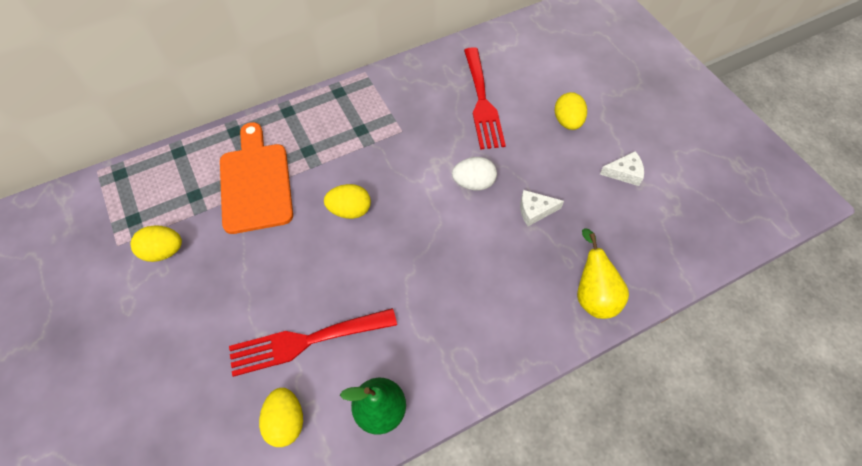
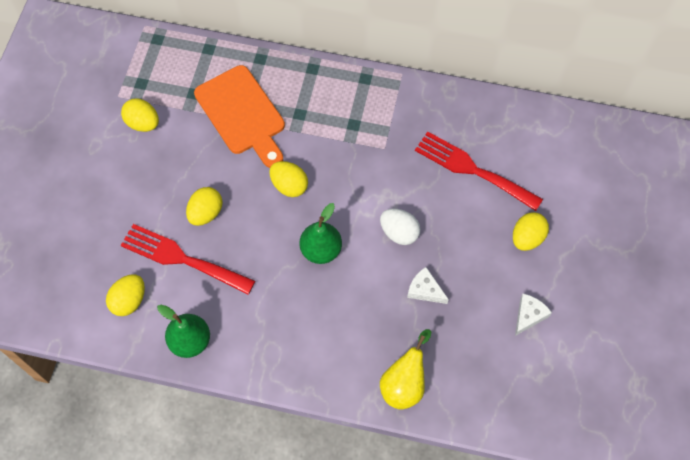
camera: 40 degrees right, 5 degrees up
orange cutting board [220,122,293,234] -> orange cutting board turned 120 degrees clockwise [194,65,285,168]
red fork [464,47,506,150] -> red fork turned 90 degrees clockwise [415,132,543,211]
white cheese [600,151,644,186] -> white cheese turned 90 degrees counterclockwise [515,294,552,336]
none -> yellow egg [186,187,222,226]
none -> green pear [300,203,342,264]

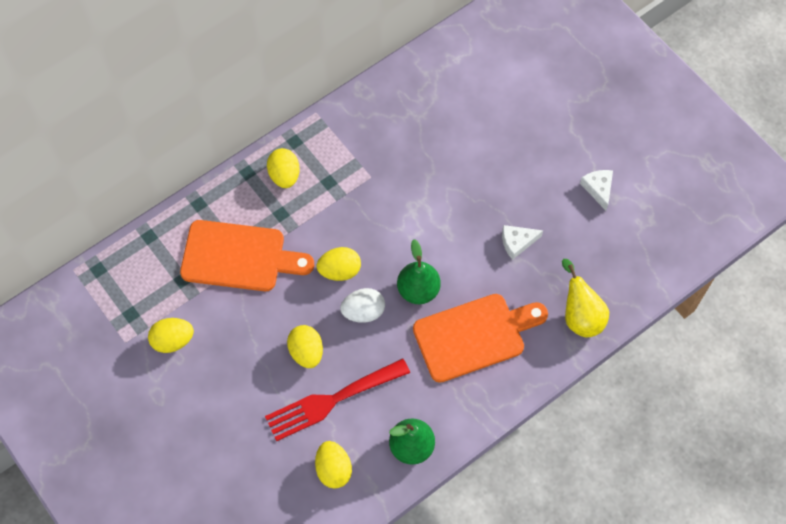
camera: 50 degrees left, 0 degrees up
white egg [380,209,420,245] -> white egg moved to [340,288,385,323]
red fork [415,132,543,211] -> none
yellow egg [513,212,549,251] -> yellow egg moved to [267,148,299,188]
none -> orange cutting board [413,294,548,383]

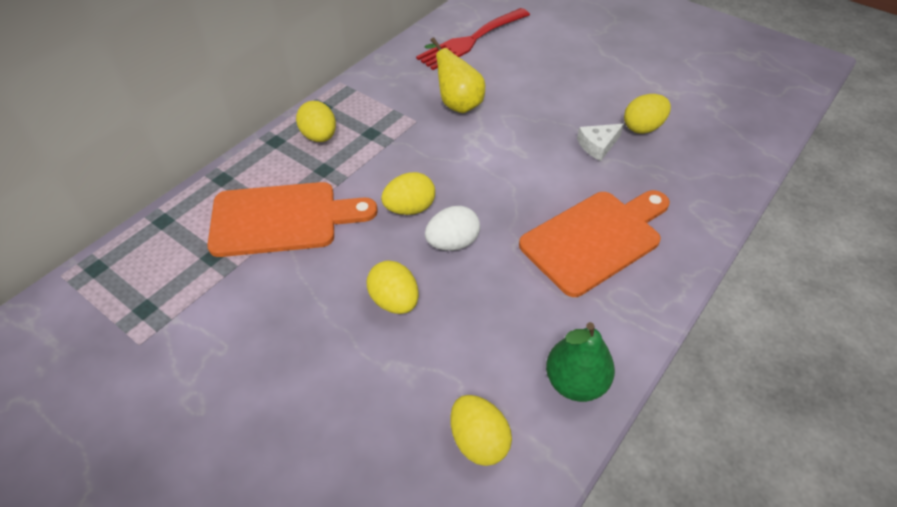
camera: 15 degrees left, 15 degrees down
yellow egg [148,318,194,353] -> yellow egg moved to [624,94,671,134]
red fork [265,358,410,441] -> red fork moved to [416,8,530,70]
green pear [397,239,441,304] -> none
yellow pear [562,259,609,337] -> yellow pear moved to [424,37,485,113]
white cheese [580,170,613,210] -> none

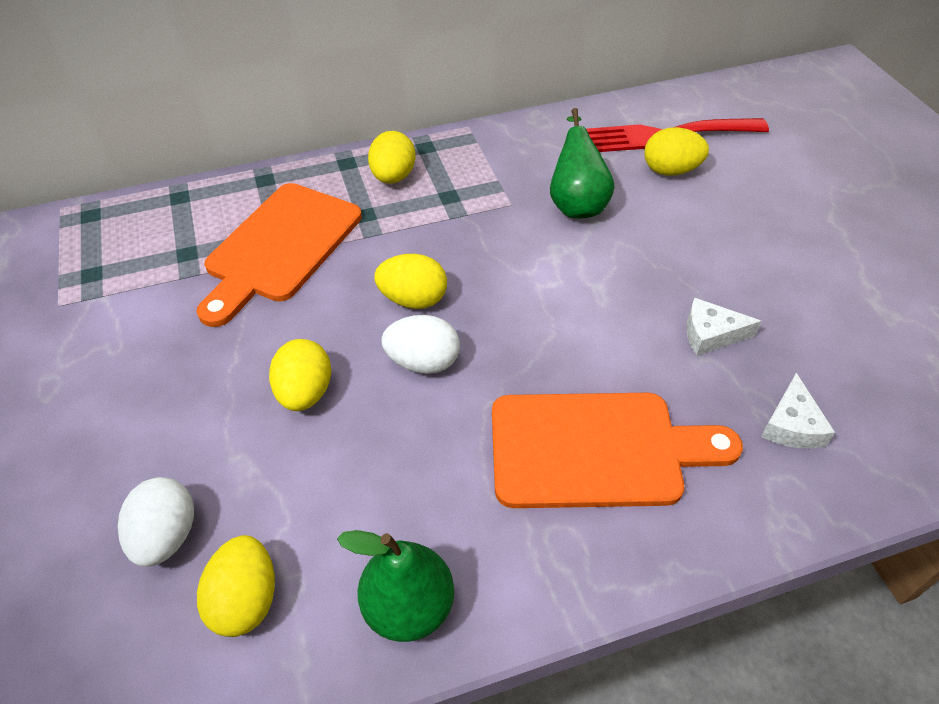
camera: 35 degrees right, 0 degrees up
orange cutting board [207,182,378,257] -> orange cutting board turned 90 degrees clockwise [197,183,362,327]
yellow pear [424,37,485,113] -> green pear [550,108,615,219]
yellow egg [624,94,671,134] -> yellow egg moved to [644,127,709,176]
none -> white egg [118,477,194,567]
none -> white cheese [761,373,835,448]

